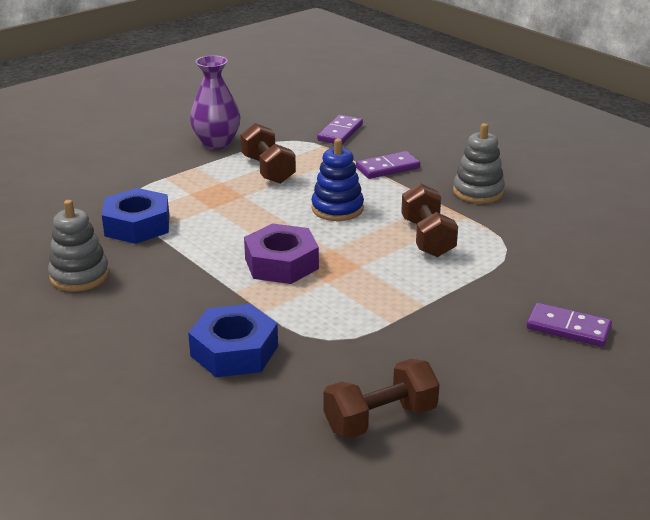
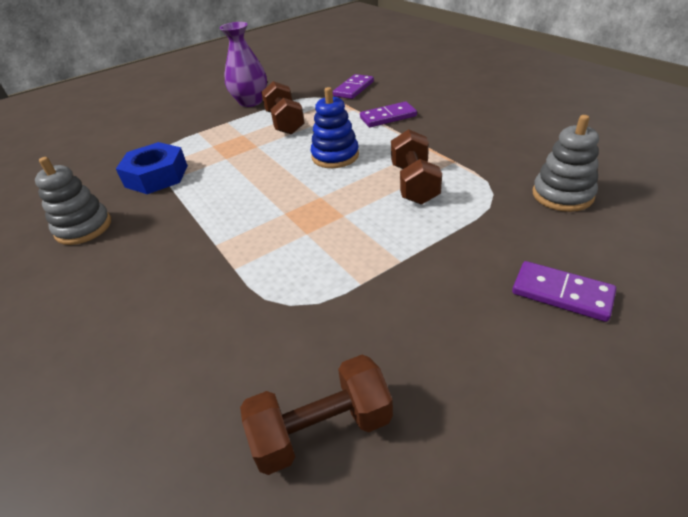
camera: 10 degrees right, 10 degrees up
blue nut [188,304,278,377] -> none
purple nut [244,223,319,284] -> none
grey stacking toy [453,123,505,204] -> grey stacking toy moved to [533,115,599,212]

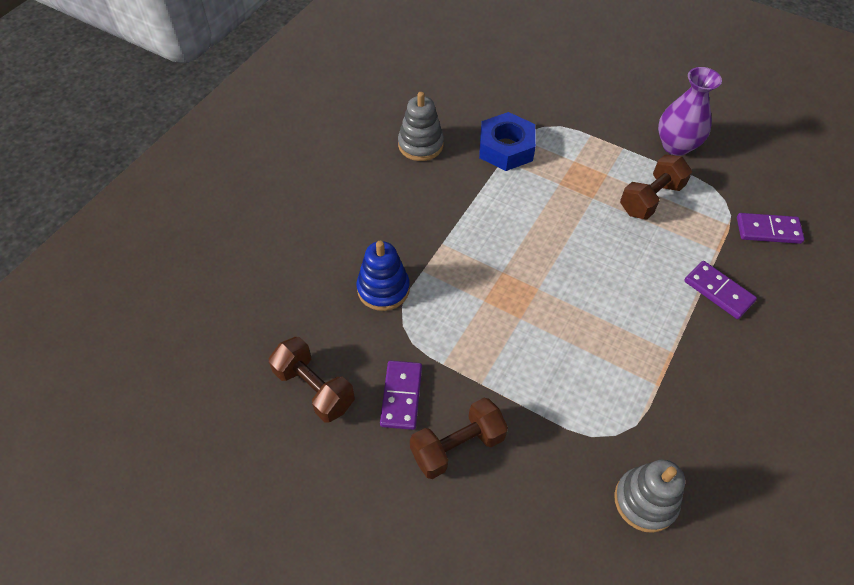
camera: 60 degrees right, 15 degrees up
blue stacking toy [311,87,359,168] -> blue stacking toy moved to [357,241,410,311]
brown dumbbell [391,129,442,205] -> brown dumbbell moved to [410,398,508,479]
purple domino [512,261,616,322] -> purple domino moved to [380,361,422,430]

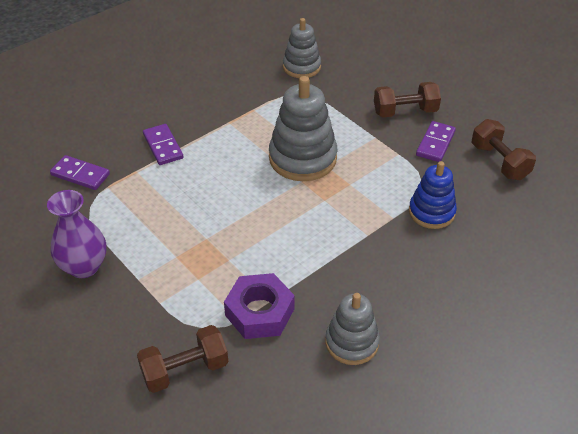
camera: 160 degrees left, 10 degrees down
blue nut [479,112,536,171] -> purple nut [224,273,295,339]
brown dumbbell [620,154,692,219] -> brown dumbbell moved to [137,325,228,393]
none -> grey stacking toy [269,76,337,181]

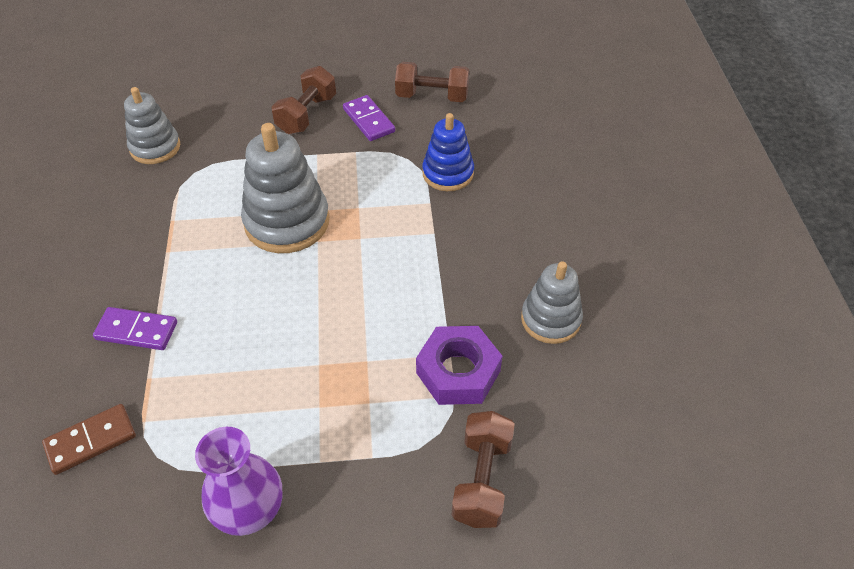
camera: 55 degrees left, 5 degrees up
purple domino [50,155,110,190] -> brown domino [42,404,136,475]

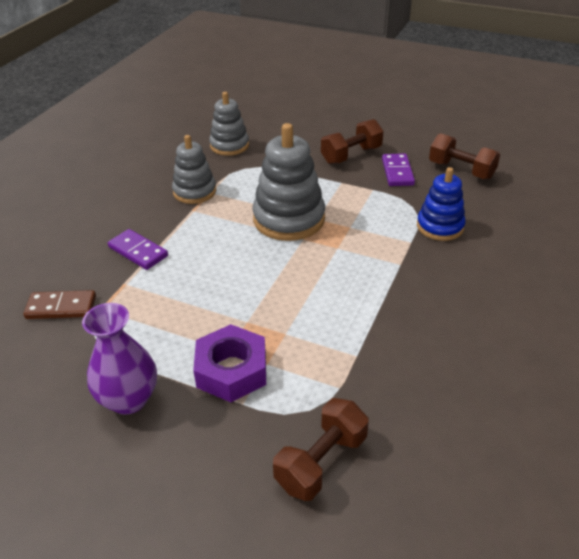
camera: 30 degrees right, 10 degrees down
purple nut [416,326,503,405] -> purple nut moved to [193,324,266,402]
grey stacking toy [521,261,583,344] -> grey stacking toy moved to [172,135,216,204]

